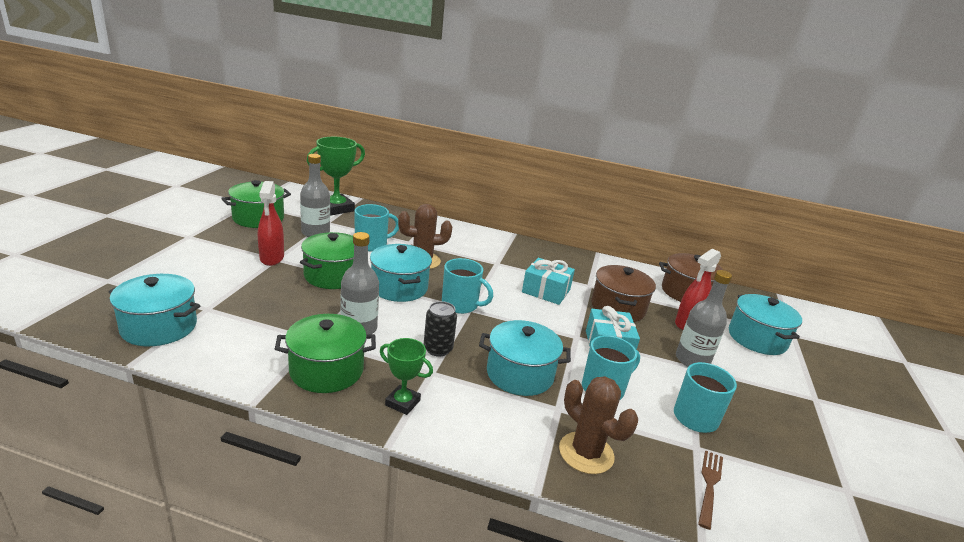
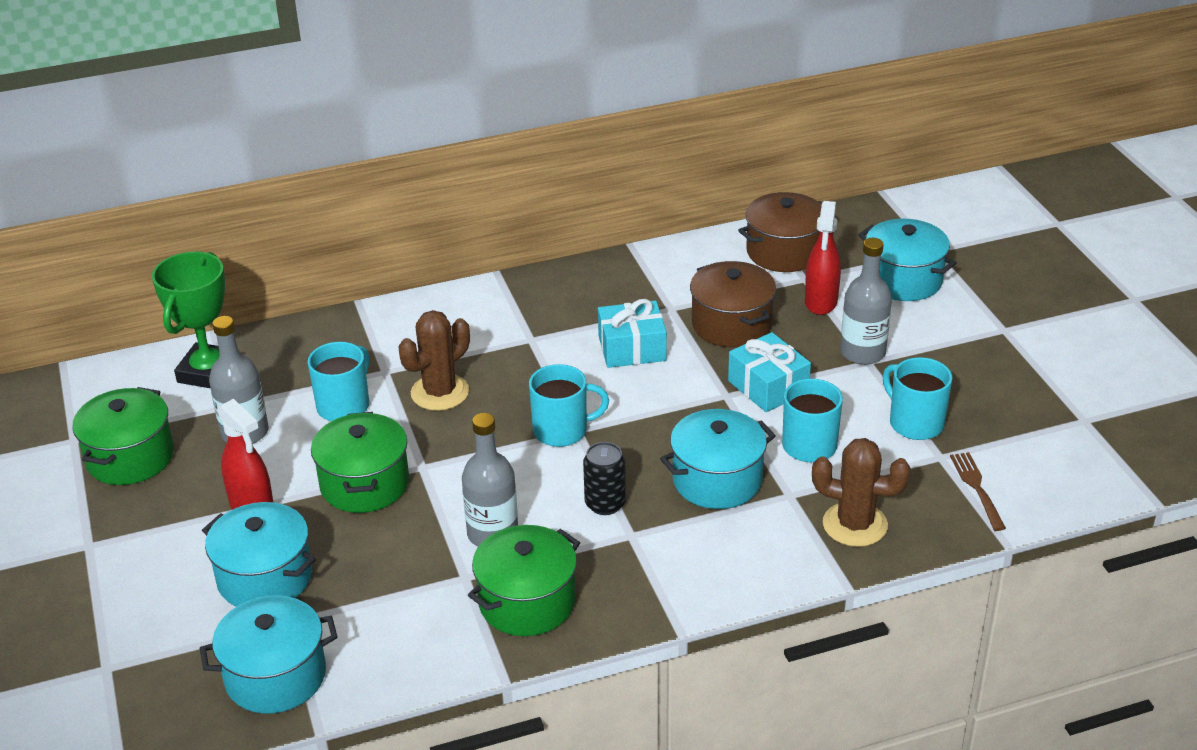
camera: 30 degrees left, 10 degrees up
turquoise pot [370,244,432,302] -> turquoise pot moved to [202,502,316,607]
green trophy [380,338,433,415] -> none

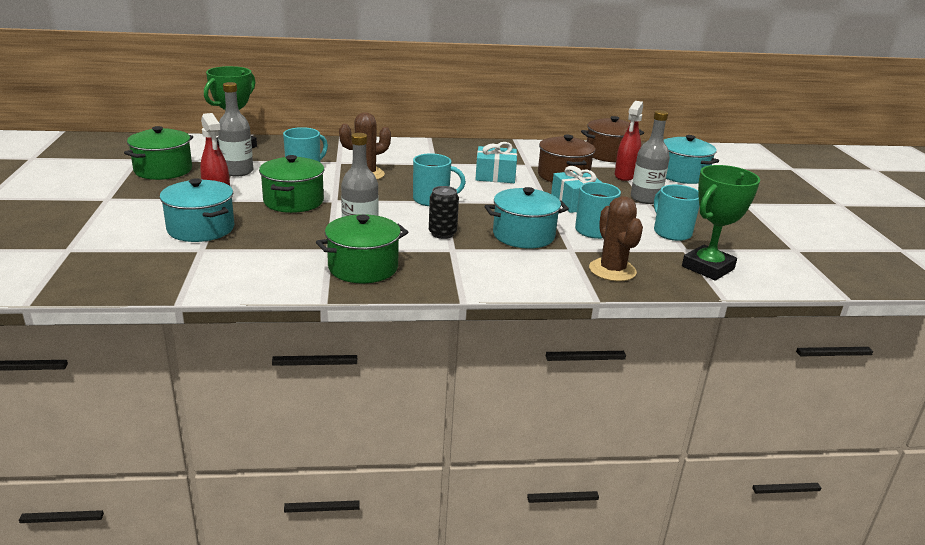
camera: 10 degrees right, 10 degrees down
turquoise pot [200,595,338,714] -> none
brown cactus [812,438,911,547] -> brown cactus turned 45 degrees clockwise [589,196,643,281]
brown fork [950,452,1006,531] -> green trophy [682,165,760,281]

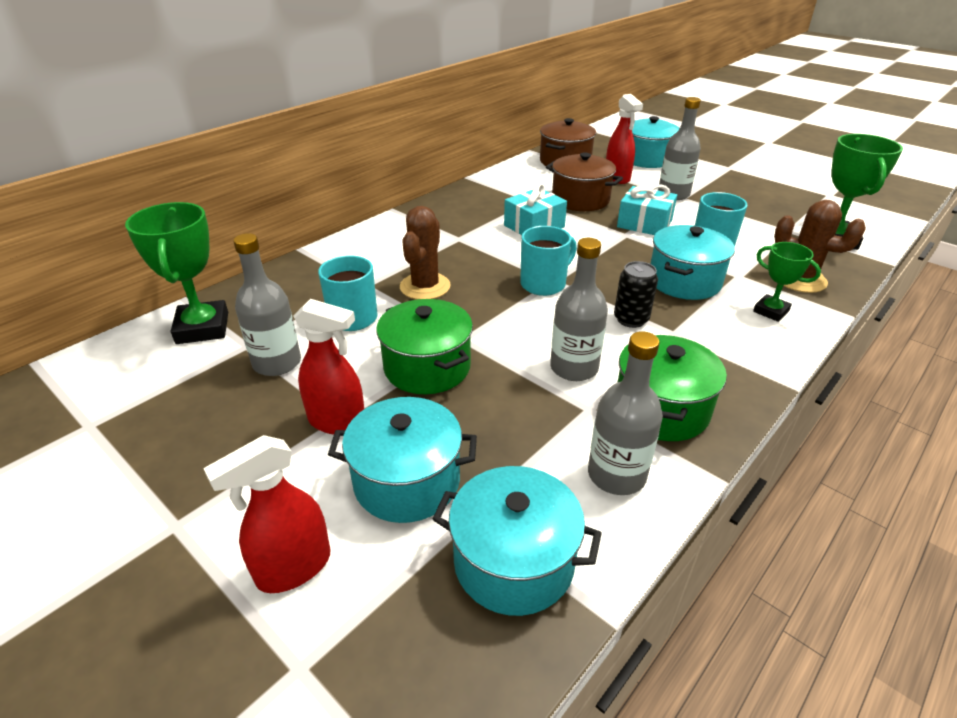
camera: 40 degrees left, 10 degrees up
green pot [124,126,193,180] -> none
turquoise mug [654,185,699,241] -> none
none -> red spray bottle [203,435,330,593]
none -> turquoise pot [433,466,602,616]
none -> grey bottle [588,331,663,495]
none -> green trophy [753,242,821,322]

